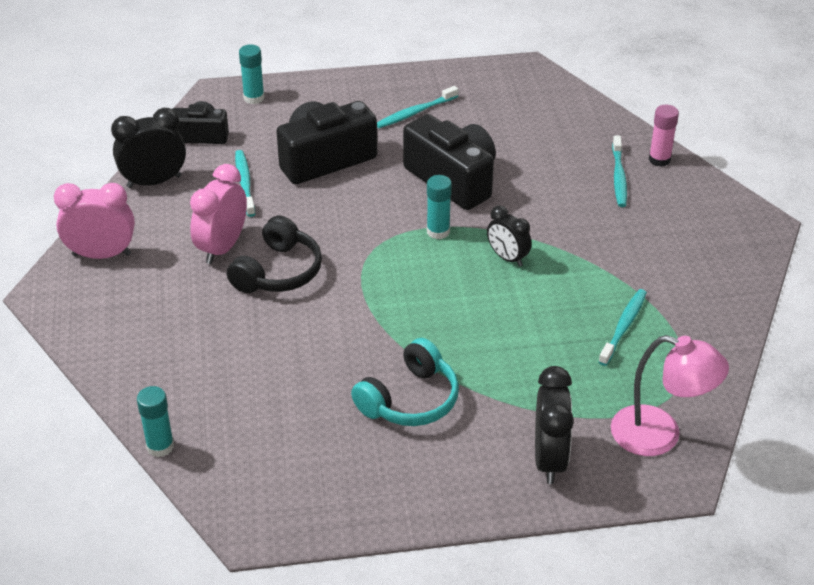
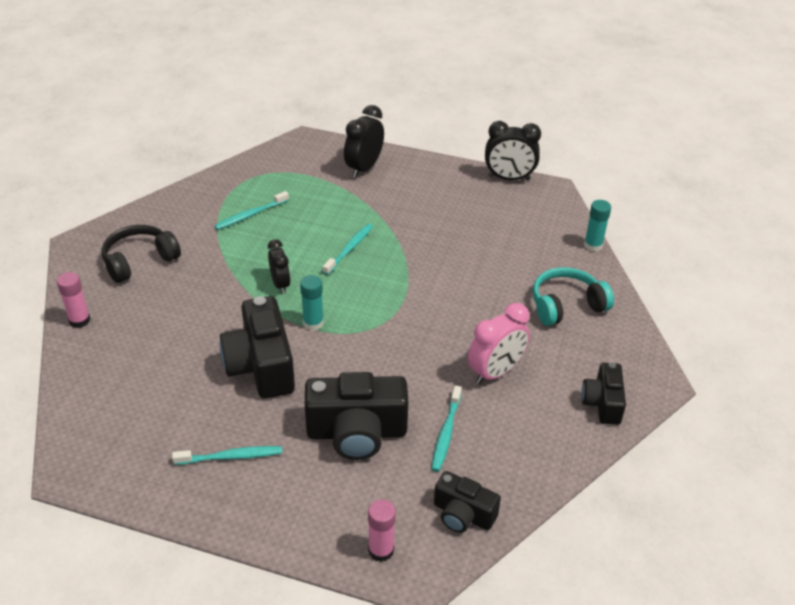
camera: 155 degrees left, 0 degrees up
pink clock [54,183,135,259] -> black camera [581,362,626,425]
black clock [111,108,186,188] -> black clock moved to [485,121,541,180]
black headphones [227,216,322,293] -> black headphones moved to [102,225,181,283]
turquoise glue stick [239,44,265,104] -> pink glue stick [368,499,396,562]
turquoise headphones [351,338,459,426] -> turquoise headphones moved to [533,267,614,326]
pink lamp [611,335,729,456] -> none
turquoise toothbrush [612,135,627,207] -> turquoise toothbrush moved to [323,224,373,275]

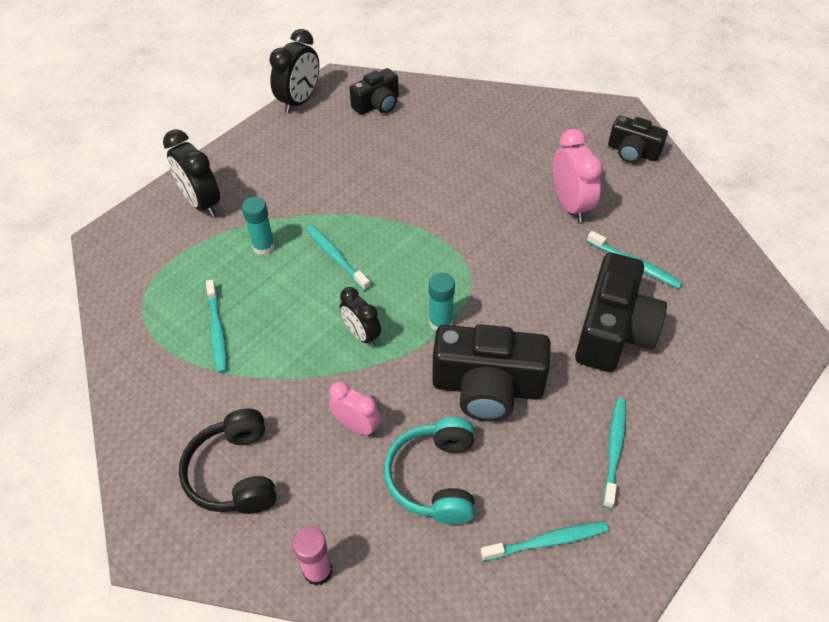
camera: 65 degrees left, 10 degrees up
black clock [268,239,290,294] -> black clock turned 135 degrees counterclockwise [340,287,381,346]
pink glue stick [368,499,396,562] -> none
black camera [434,471,501,533] -> black camera moved to [349,68,399,115]
turquoise headphones [533,267,614,326] -> turquoise headphones moved to [384,417,475,525]
turquoise glue stick [584,200,611,252] -> turquoise glue stick moved to [242,197,275,255]
none -> pink clock [329,381,381,436]
none -> turquoise toothbrush [480,521,609,561]

